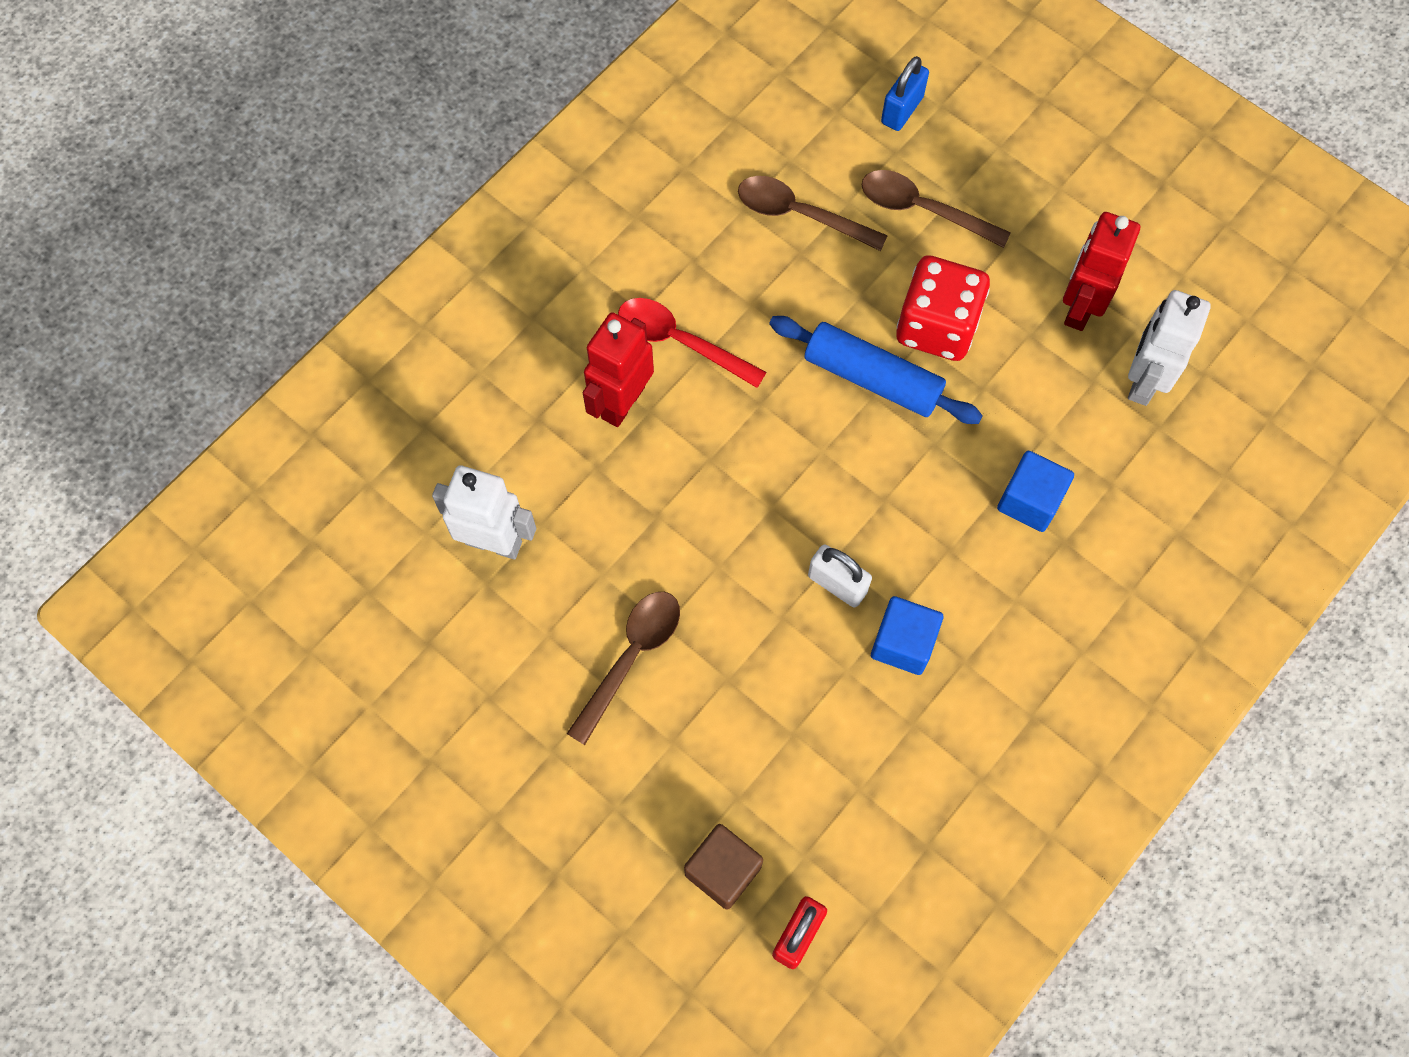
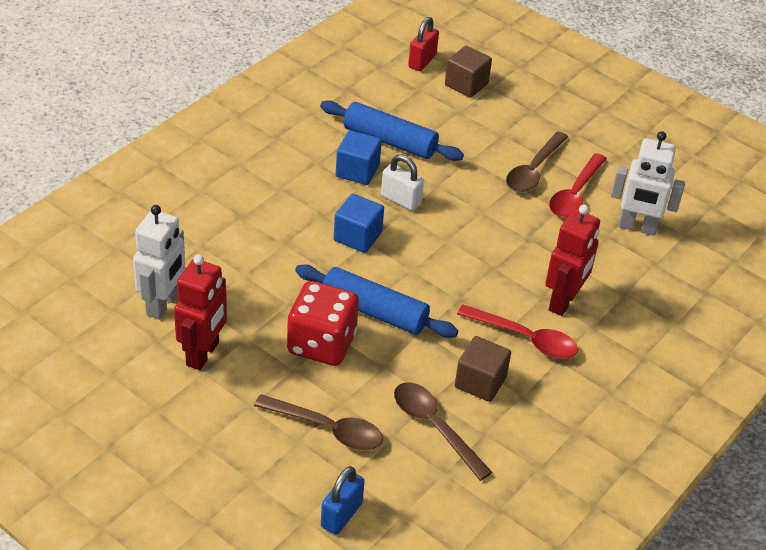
camera: 175 degrees right, 25 degrees down
brown spoon [738,176,888,251] -> brown spoon turned 150 degrees counterclockwise [394,382,493,481]
blue cube [997,451,1074,532] -> blue cube moved to [334,194,384,253]
none -> blue rolling pin [320,100,464,161]
none -> brown cube [455,336,511,402]
none -> red spoon [549,153,607,218]

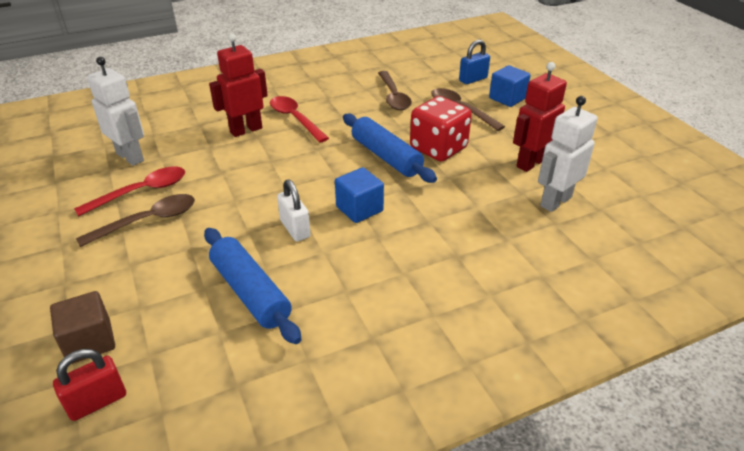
camera: 150 degrees left, 5 degrees down
blue cube [336,130,382,185] -> blue cube moved to [489,65,531,107]
brown cube [455,336,511,402] -> none

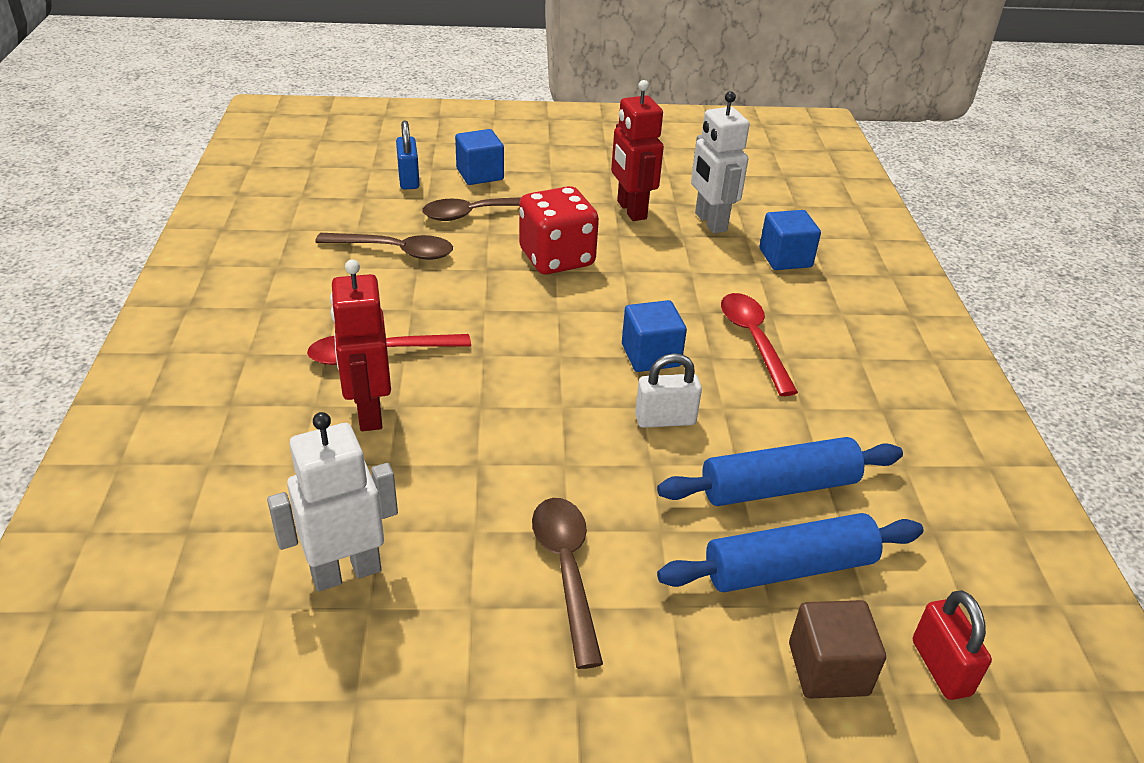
camera: 70 degrees left, 0 degrees up
red spoon [74,167,185,217] -> red spoon moved to [721,293,798,396]
blue rolling pin [343,114,437,183] -> blue rolling pin moved to [657,513,924,592]
none -> blue cube [760,210,821,270]

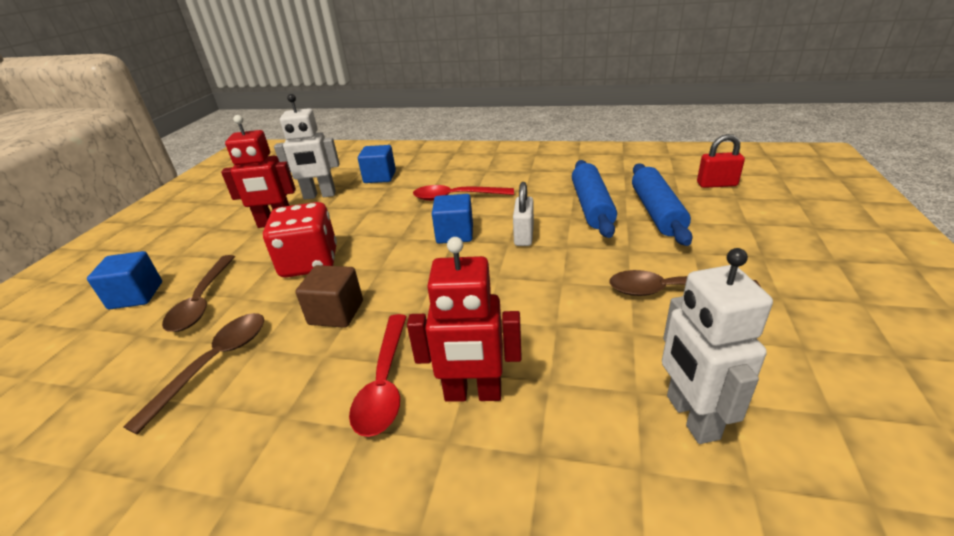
camera: 70 degrees left, 5 degrees down
blue padlock [396,120,420,190] -> none
brown cube [789,600,886,699] -> brown cube moved to [295,265,363,328]

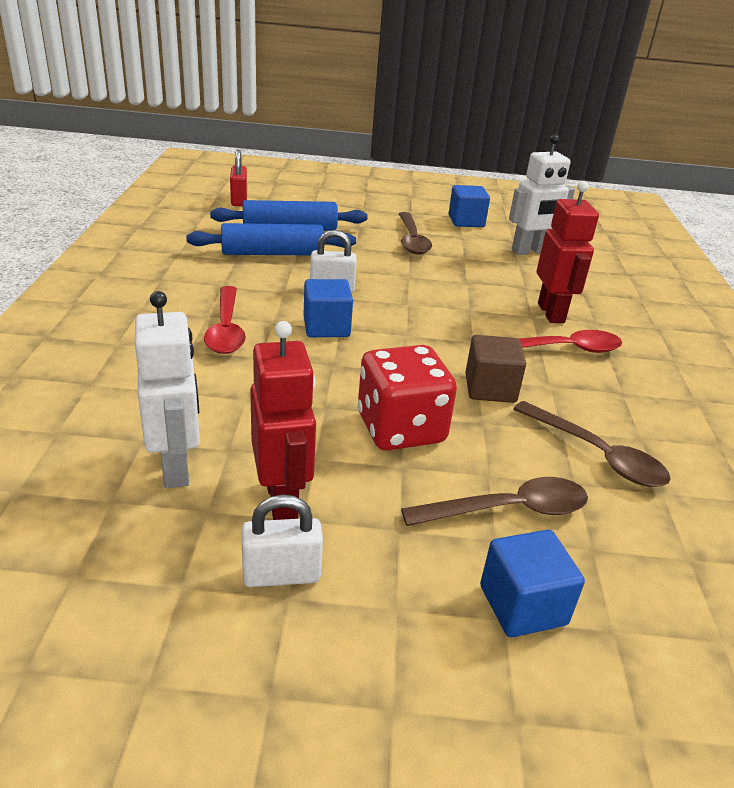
camera: 105 degrees left, 0 degrees up
brown spoon [123,313,264,434] -> brown spoon turned 150 degrees counterclockwise [513,401,671,487]
blue cube [358,145,396,183] -> blue cube moved to [448,185,490,227]
none -> white padlock [241,494,323,587]

